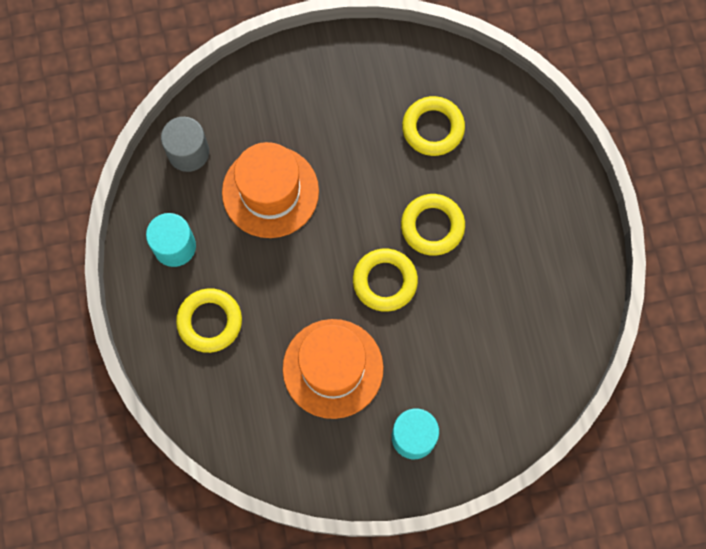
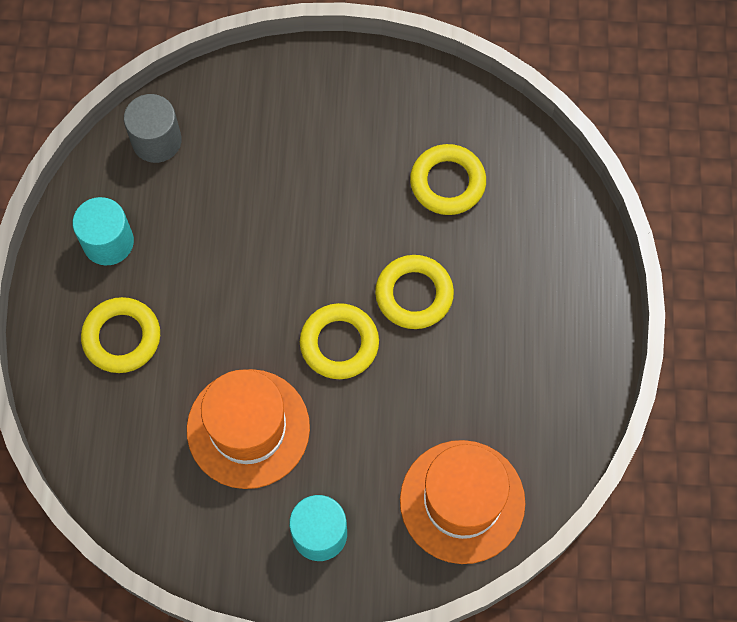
camera: 15 degrees right, 5 degrees down
orange hat [222,142,319,238] -> orange hat moved to [400,440,525,564]

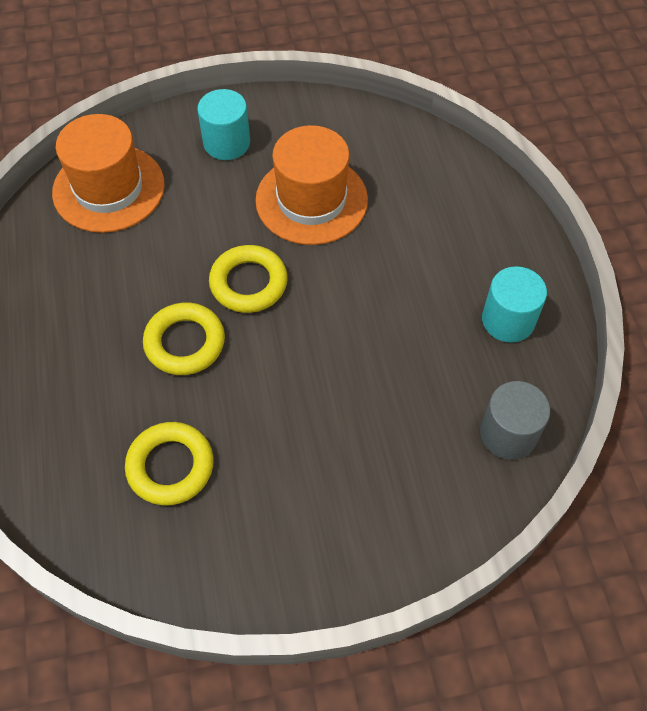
camera: 165 degrees right, 10 degrees down
yellow ring [81,297,160,373] -> none

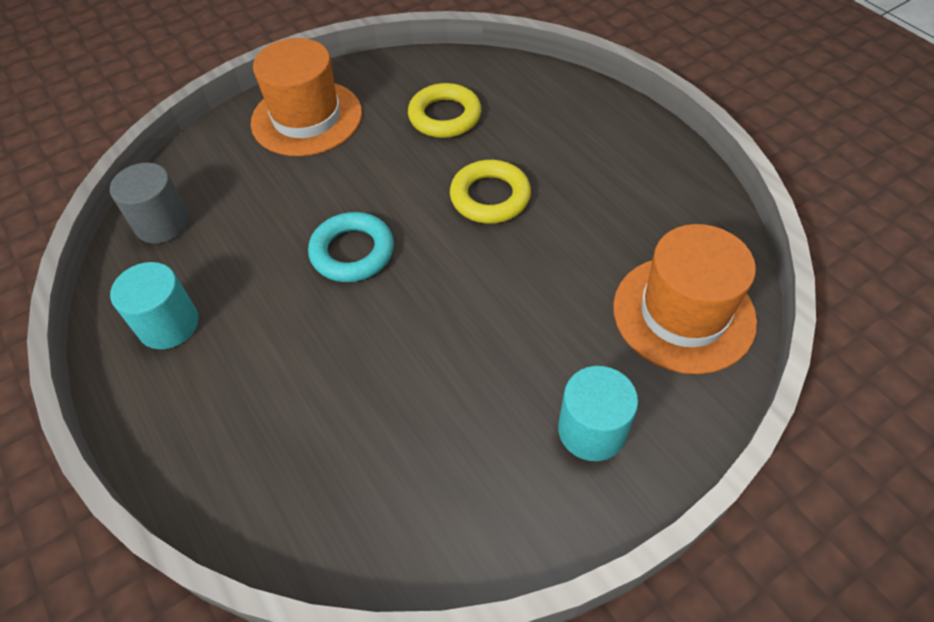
camera: 160 degrees right, 5 degrees down
yellow ring [209,245,288,313] -> none
orange hat [255,125,368,245] -> orange hat moved to [251,38,362,156]
none -> turquoise ring [308,212,394,282]

